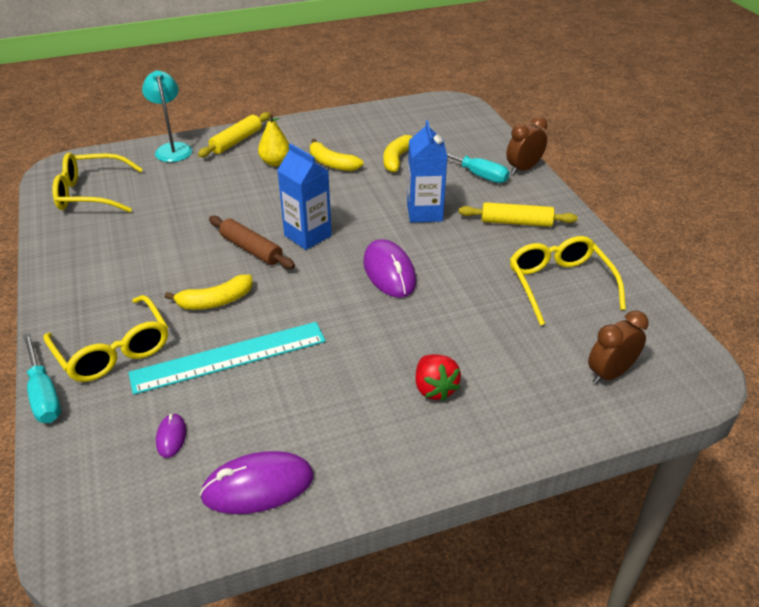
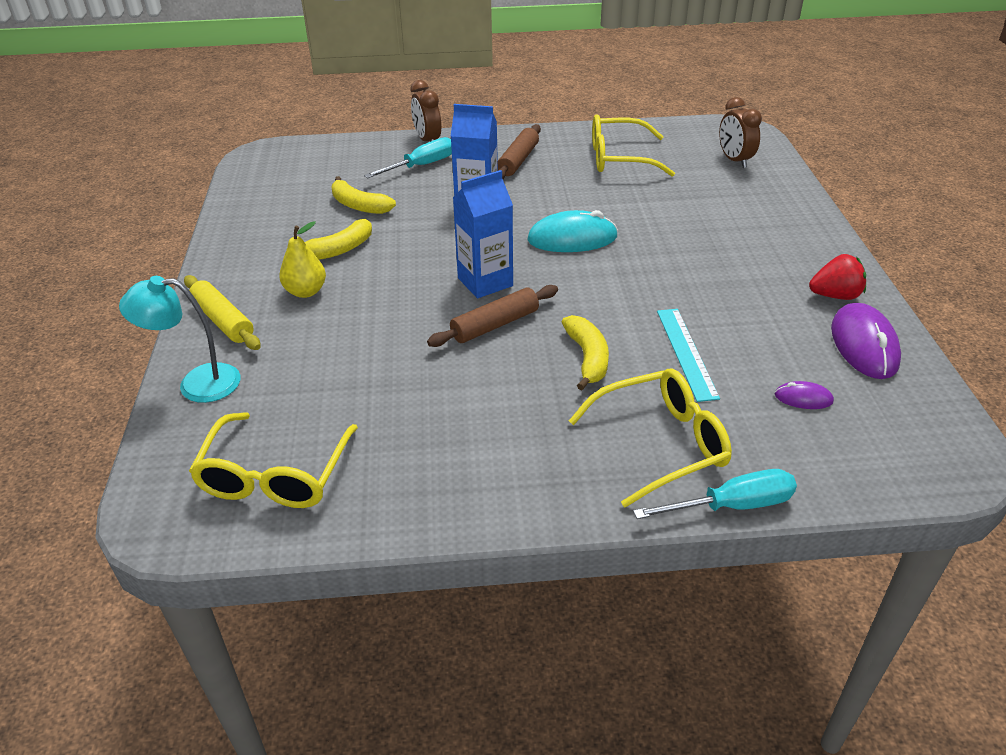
camera: 75 degrees left, 0 degrees up
turquoise ruler [128,322,326,395] -> turquoise ruler [657,309,720,402], size x0.65
purple mouse [363,239,416,298] -> turquoise mouse [527,210,618,252]
red strawberry [415,354,461,401] -> red strawberry moved to [809,254,866,300]
yellow rolling pin [459,202,578,227] -> brown rolling pin [498,124,541,179]

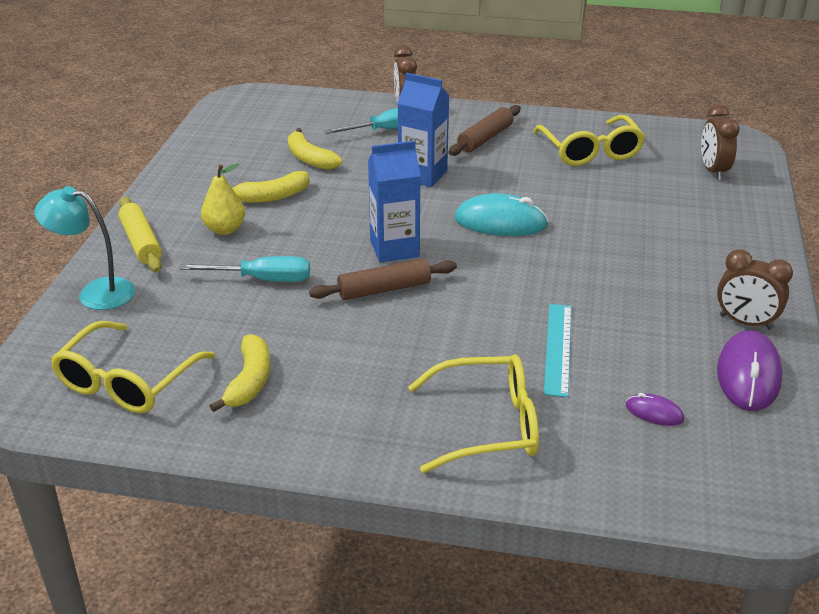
camera: 15 degrees right, 5 degrees down
yellow banana [562,315,609,390] -> yellow banana moved to [210,334,270,412]
yellow glasses [592,114,675,177] -> yellow glasses turned 120 degrees counterclockwise [533,115,645,166]
turquoise screwdriver [633,469,797,519] -> turquoise screwdriver moved to [180,256,310,282]
red strawberry [809,254,866,300] -> brown clock [717,249,793,330]

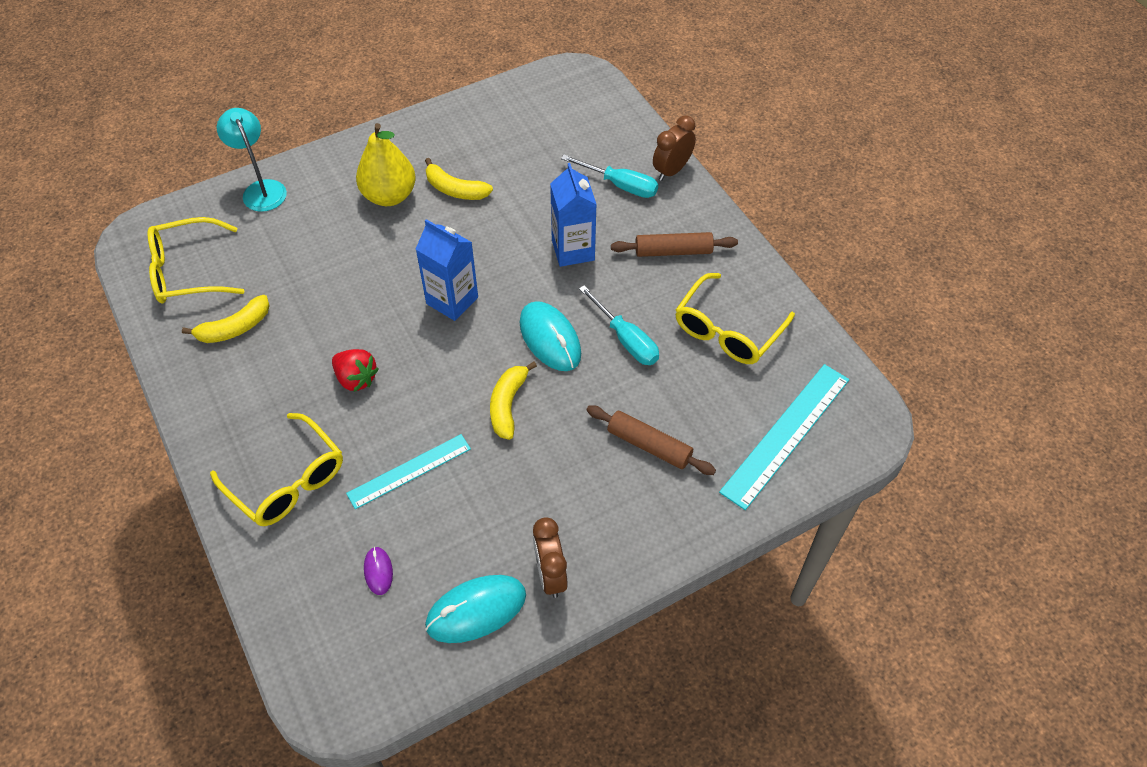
camera: 50 degrees right, 20 degrees up
yellow rolling pin [118,197,162,272] -> none
turquoise screwdriver [180,256,310,282] -> turquoise screwdriver moved to [579,285,659,365]
yellow pear [201,163,245,235] -> yellow pear [356,123,416,206], size x1.54
yellow banana [288,128,342,170] -> yellow banana moved to [490,362,537,440]
brown rolling pin [309,259,457,300] -> brown rolling pin moved to [586,405,716,475]
brown clock [701,105,739,180] -> turquoise ruler [719,364,849,510]
purple mouse [717,330,782,411] -> turquoise mouse [425,575,526,643]
none -> red strawberry [332,349,378,392]

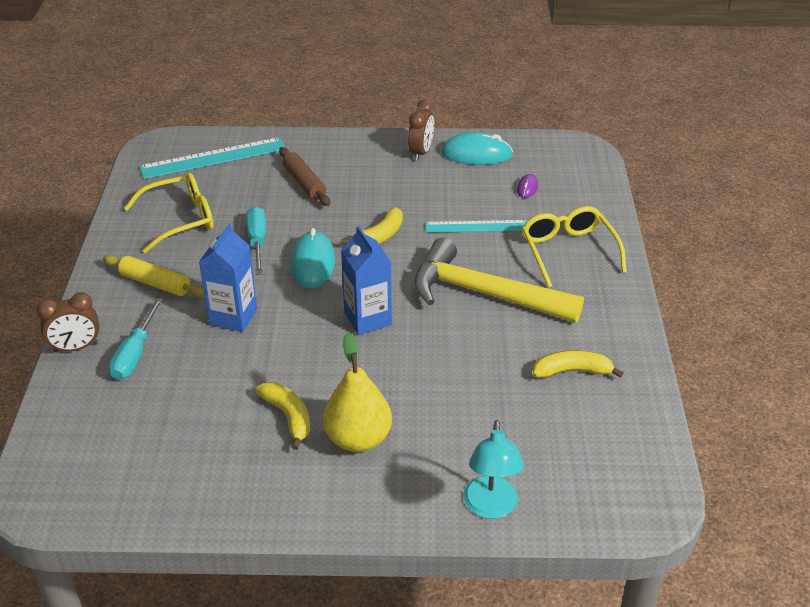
camera: 150 degrees left, 15 degrees down
yellow glasses [148,217,244,303] -> none
red strawberry [332,349,378,392] -> yellow hammer [414,238,584,323]
turquoise screwdriver [561,155,658,198] -> turquoise screwdriver turned 135 degrees counterclockwise [109,298,163,380]
brown rolling pin [611,232,738,257] -> yellow rolling pin [103,255,205,297]

